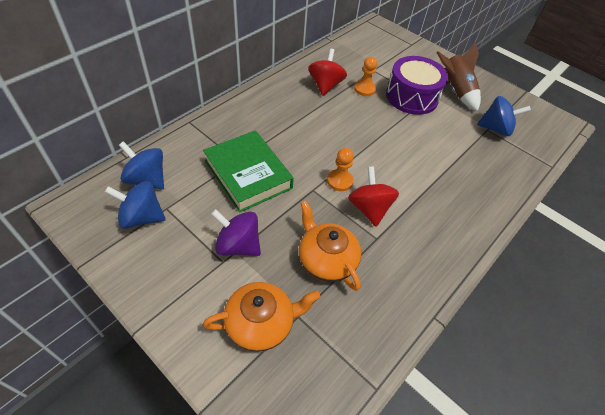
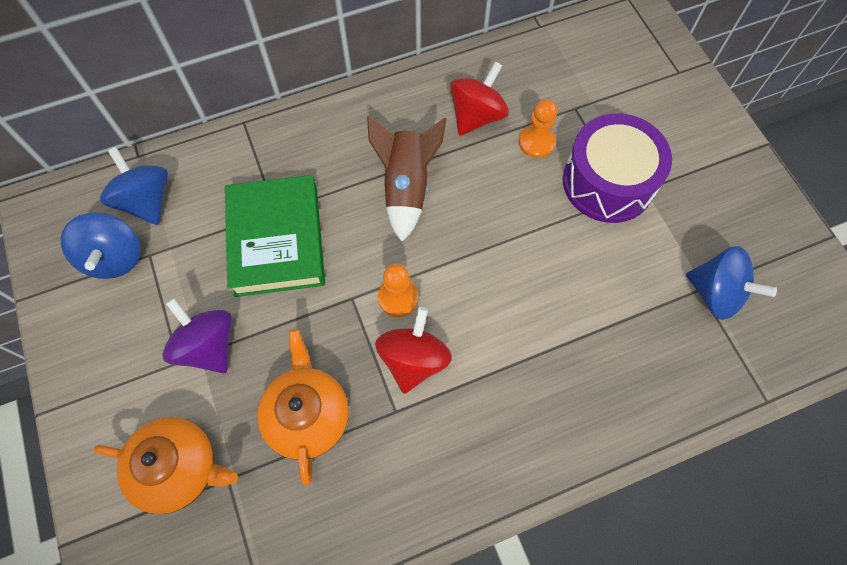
camera: 30 degrees right, 15 degrees up
blue spinning top [105,181,166,229] -> blue spinning top turned 135 degrees counterclockwise [61,212,140,279]
brown rocket [436,42,481,111] -> brown rocket moved to [367,116,447,242]

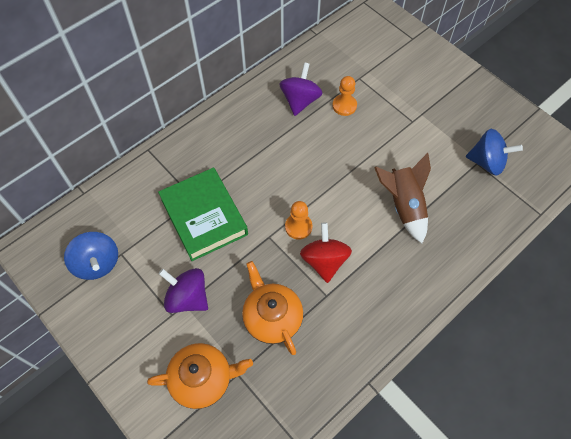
camera: 20 degrees left, 5 degrees down
blue spinning top [100,147,168,225] -> none
brown rocket [367,116,447,242] -> brown rocket moved to [374,153,431,243]
red spinning top [450,61,509,136] -> purple spinning top [279,62,323,116]
purple drum [563,113,672,223] -> none

